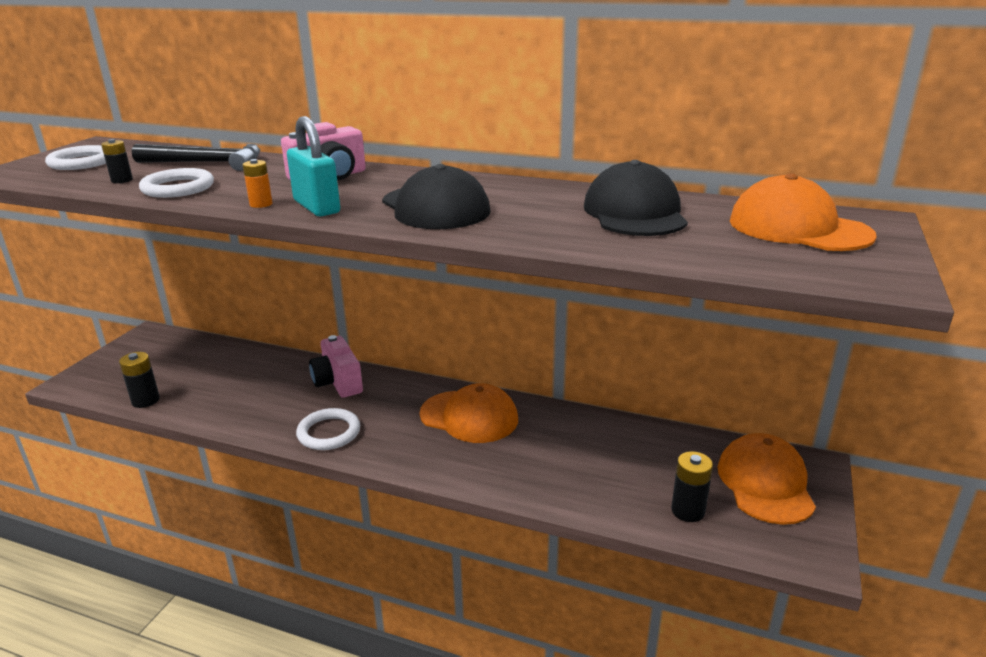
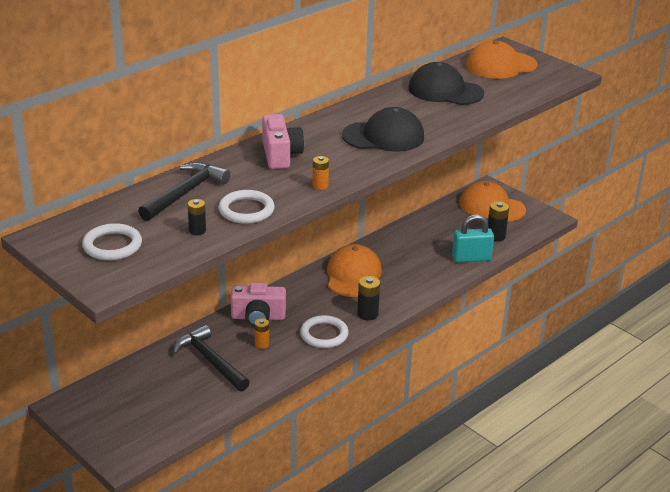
camera: 65 degrees left, 5 degrees up
black battery [119,352,160,408] -> black battery moved to [357,276,380,320]
turquoise padlock [287,116,340,216] -> turquoise padlock moved to [452,214,494,263]
orange cap [419,383,518,443] -> orange cap turned 45 degrees counterclockwise [327,244,382,297]
none -> black hammer [173,325,250,392]
none -> orange battery [254,318,269,349]

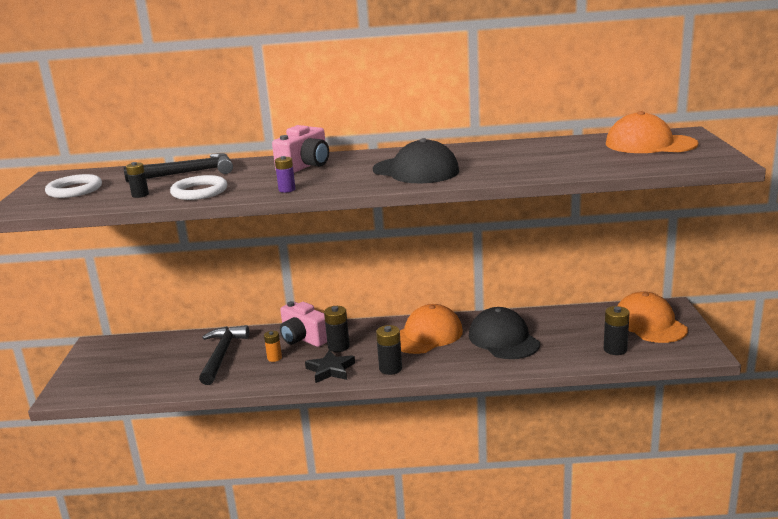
camera: 45 degrees right, 10 degrees down
white ring [300,315,349,348] -> black star [305,350,355,383]
orange battery [312,156,329,190] -> purple battery [275,156,296,193]
black cap [409,62,484,105] -> black cap moved to [469,307,540,359]
turquoise padlock [452,214,494,263] -> none
none -> black battery [324,306,350,352]

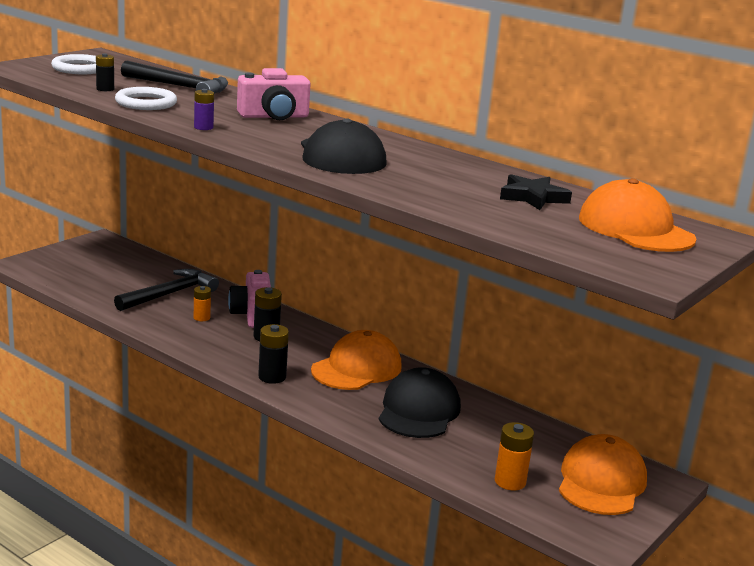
camera: 35 degrees right, 0 degrees up
black star [305,350,355,383] -> black star moved to [500,174,572,210]
orange cap [400,304,463,354] -> orange cap turned 45 degrees counterclockwise [311,330,402,390]
black battery [604,306,630,355] -> orange battery [495,422,534,491]

